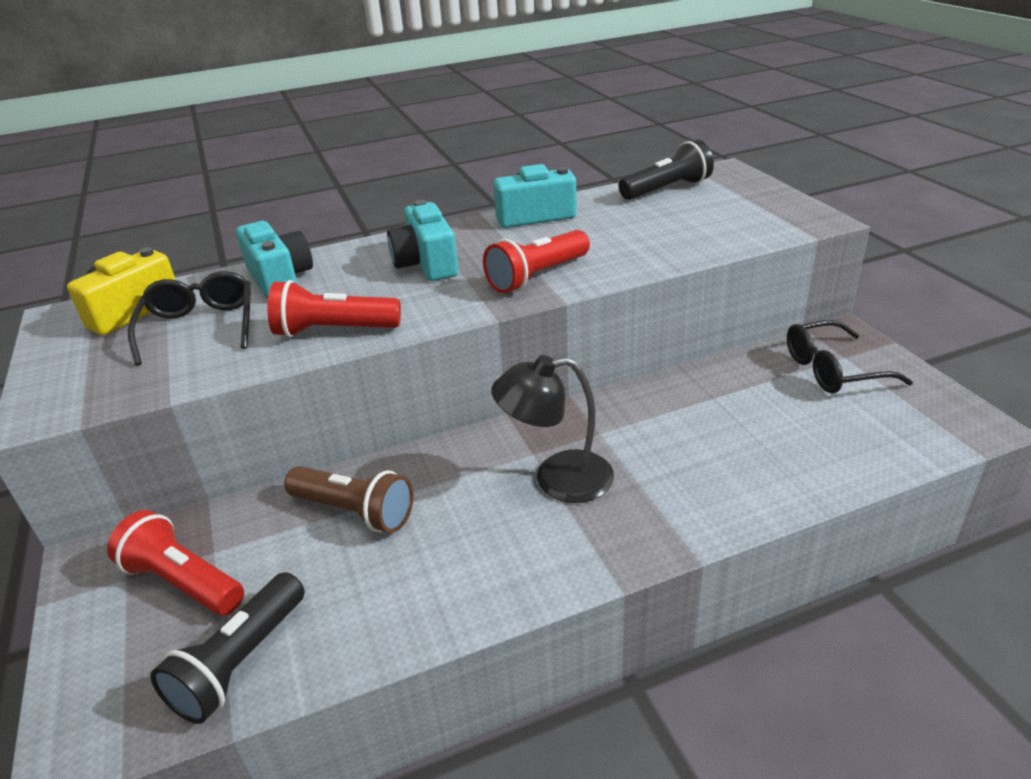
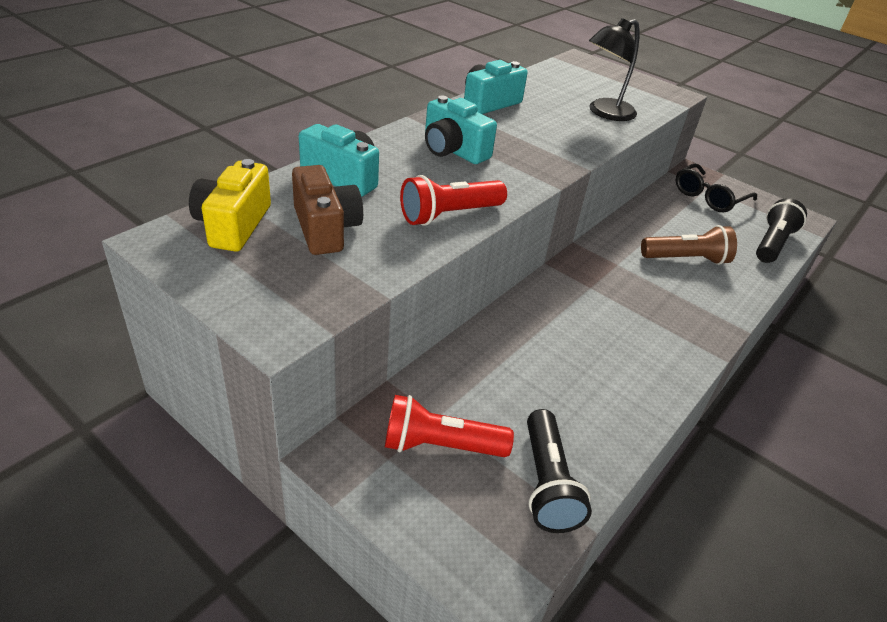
camera: 35 degrees left, 5 degrees up
black glasses [128,271,251,365] -> brown camera [292,165,363,255]
brown flashlight [284,466,414,533] -> brown flashlight moved to [641,225,737,265]
red flashlight [483,230,590,293] -> none
black lamp [491,355,614,503] -> black lamp moved to [589,18,640,121]
black flashlight [618,139,714,200] -> black flashlight moved to [756,198,807,263]

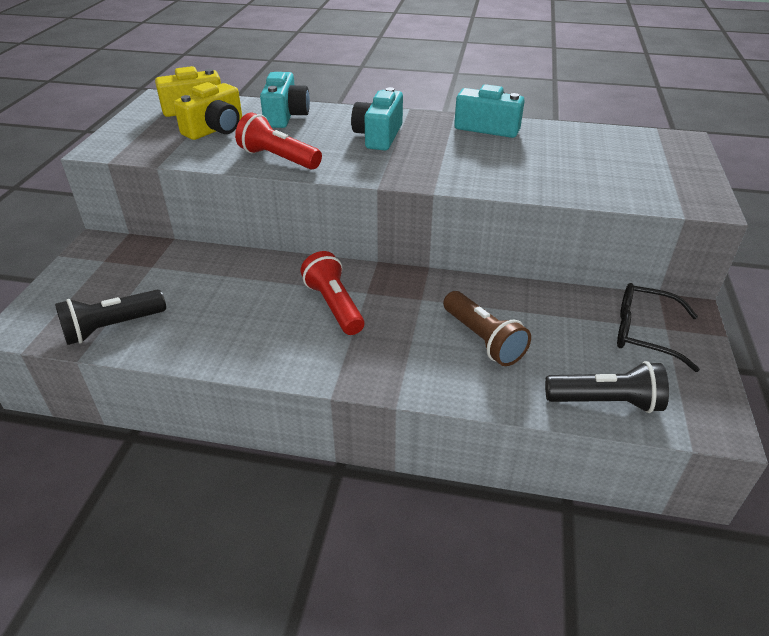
camera: 65 degrees right, 0 degrees up
brown camera [292,165,363,255] -> yellow camera [174,82,242,140]
red flashlight [385,395,514,457] -> red flashlight moved to [301,251,364,335]
black lamp [589,18,640,121] -> none

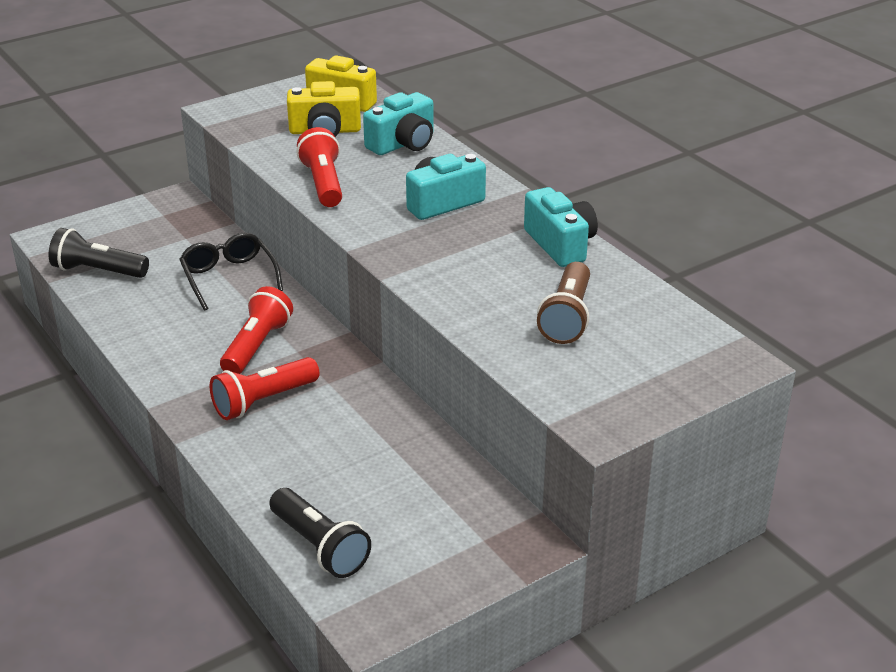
camera: 45 degrees right, 5 degrees down
brown flashlight [443,291,531,366] -> brown flashlight moved to [537,262,590,344]
black glasses [617,283,700,372] -> black glasses moved to [179,232,283,311]
none -> red flashlight [210,357,320,420]

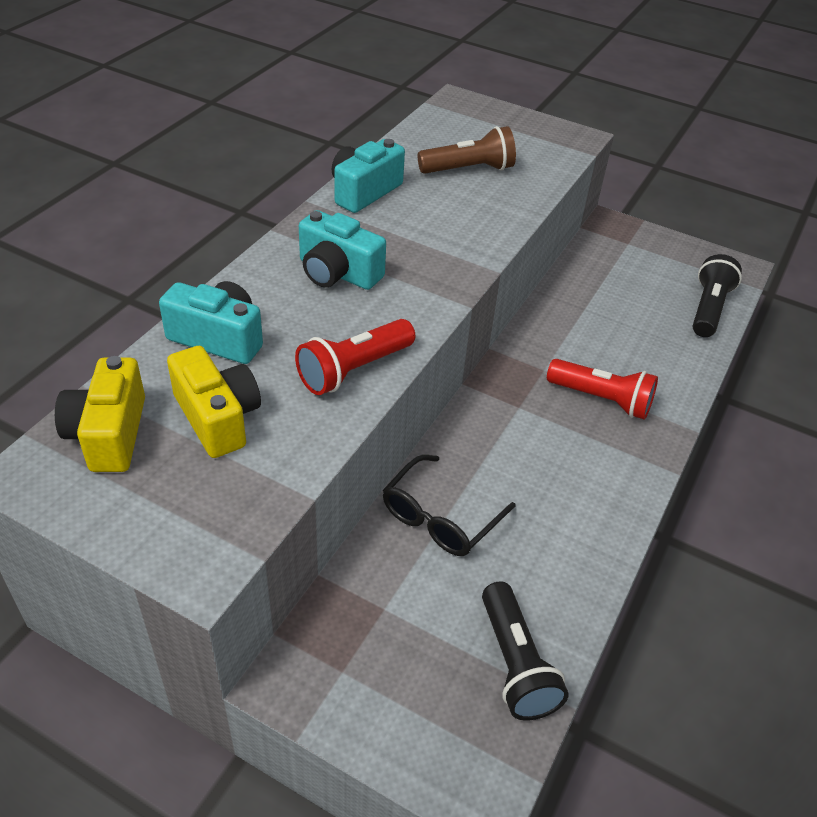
camera: 120 degrees left, 10 degrees up
red flashlight [220,286,293,374] -> none

